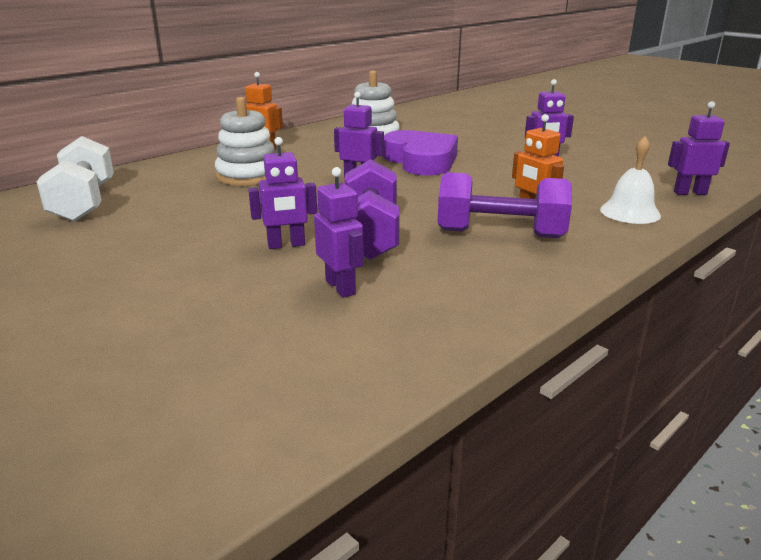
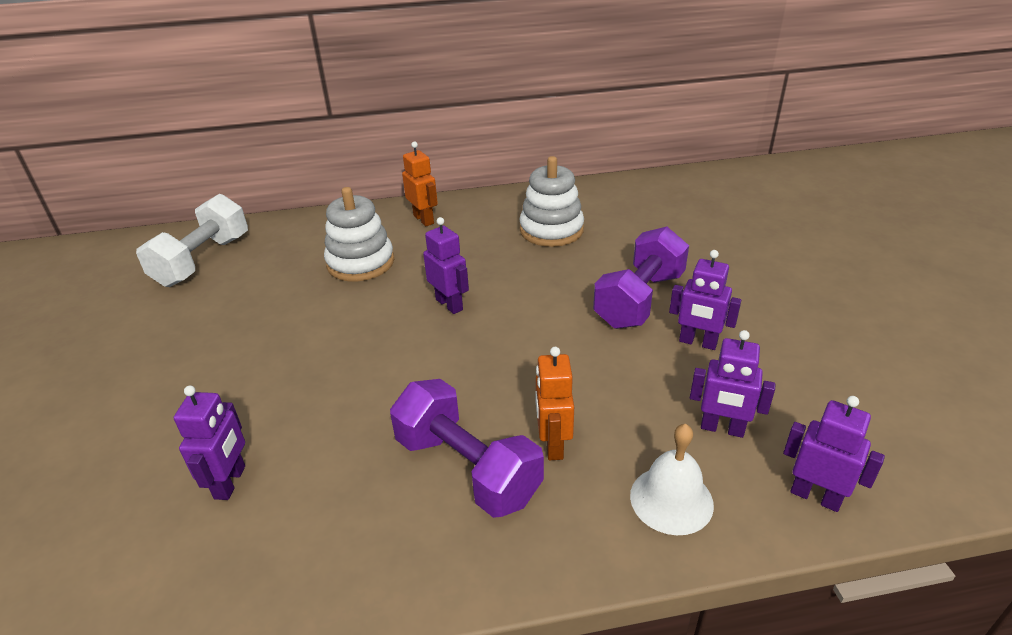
camera: 35 degrees right, 10 degrees up
purple robot [248,137,317,249] -> purple robot moved to [690,330,775,438]
purple dumbbell [345,159,400,260] -> purple dumbbell moved to [593,227,689,329]
purple heart [383,130,458,176] -> none

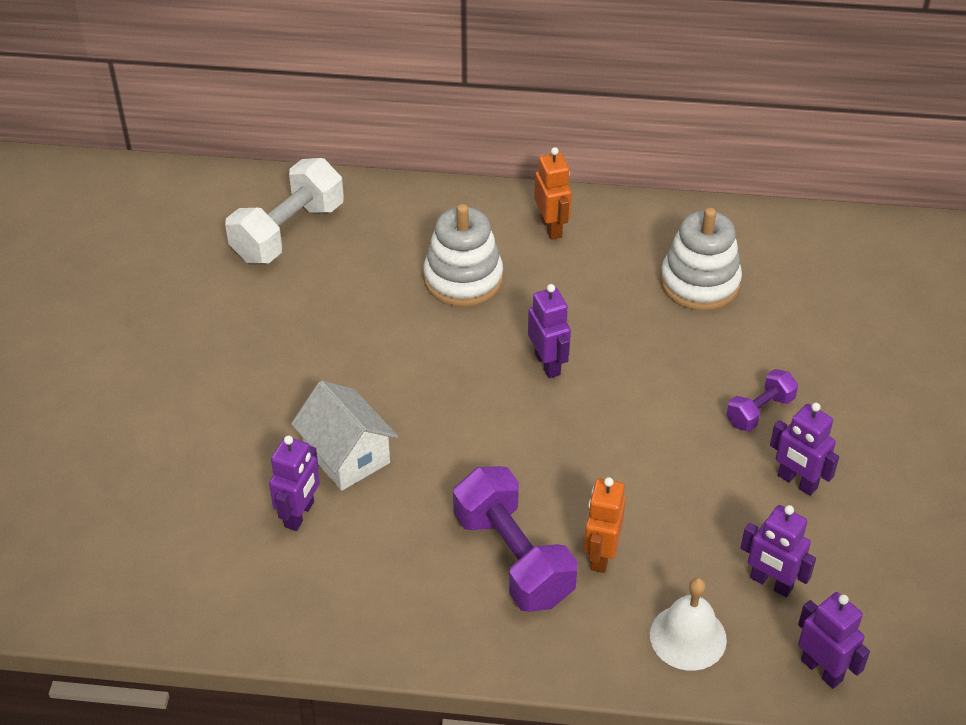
camera: 15 degrees right, 10 degrees up
purple dumbbell [593,227,689,329] -> purple dumbbell [726,369,798,431], size x0.54
none -> white house [291,381,398,491]

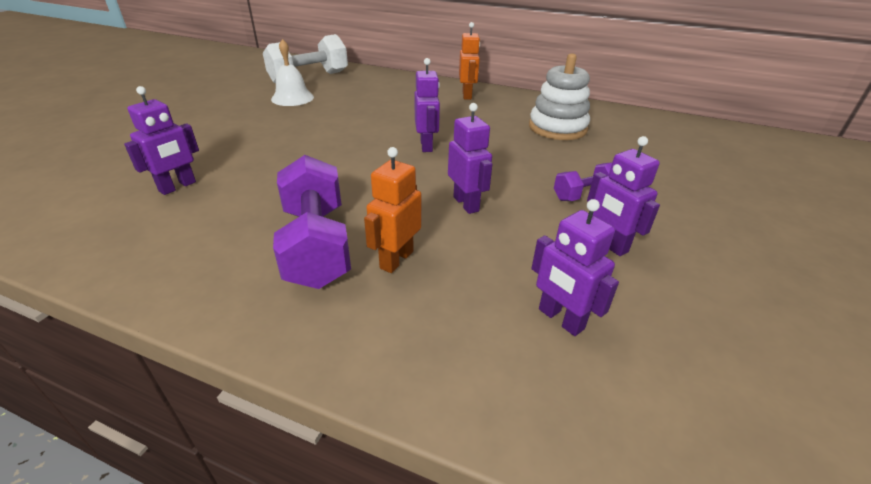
camera: 15 degrees right, 10 degrees down
white house [291,381,398,491] -> none
white stacking toy [423,204,503,307] -> none
white bell [650,578,727,671] -> white bell moved to [271,39,314,106]
purple robot [798,592,870,689] -> purple robot moved to [448,103,492,214]

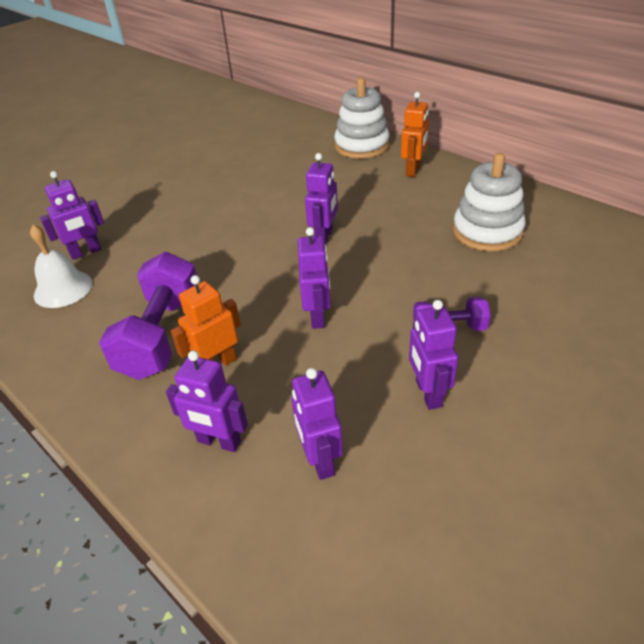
camera: 25 degrees right, 5 degrees up
white dumbbell [263,34,348,83] -> none
white bell [271,39,314,106] -> white bell moved to [30,225,92,308]
none -> purple robot [166,350,248,452]
none -> white stacking toy [334,78,389,159]

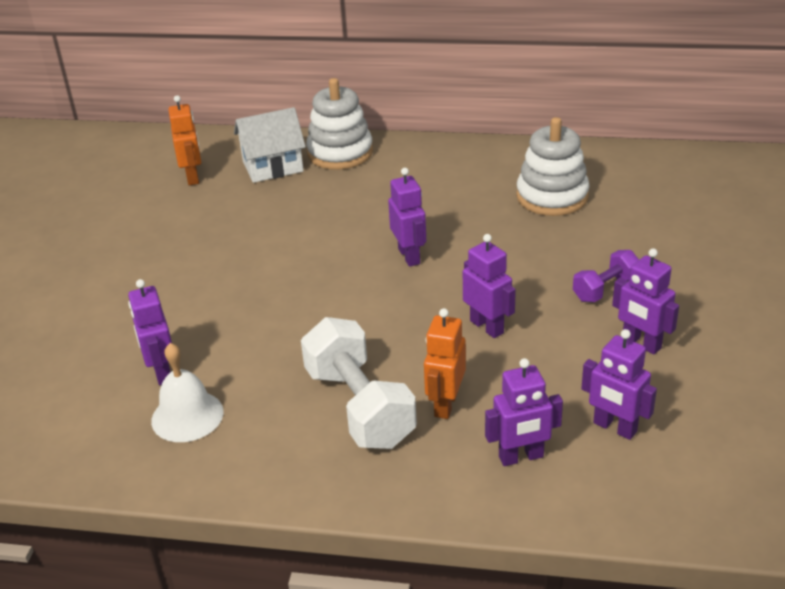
camera: 35 degrees left, 5 degrees down
purple robot [40,171,104,260] -> purple robot turned 135 degrees clockwise [128,279,172,385]
purple dumbbell [99,252,199,380] -> white dumbbell [301,317,417,449]
orange robot [401,92,429,177] -> orange robot moved to [168,95,201,186]
none -> white house [234,107,306,183]

